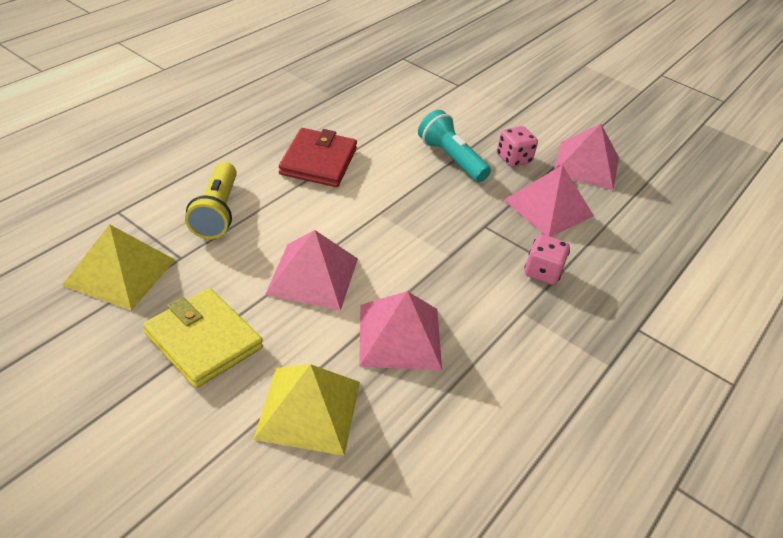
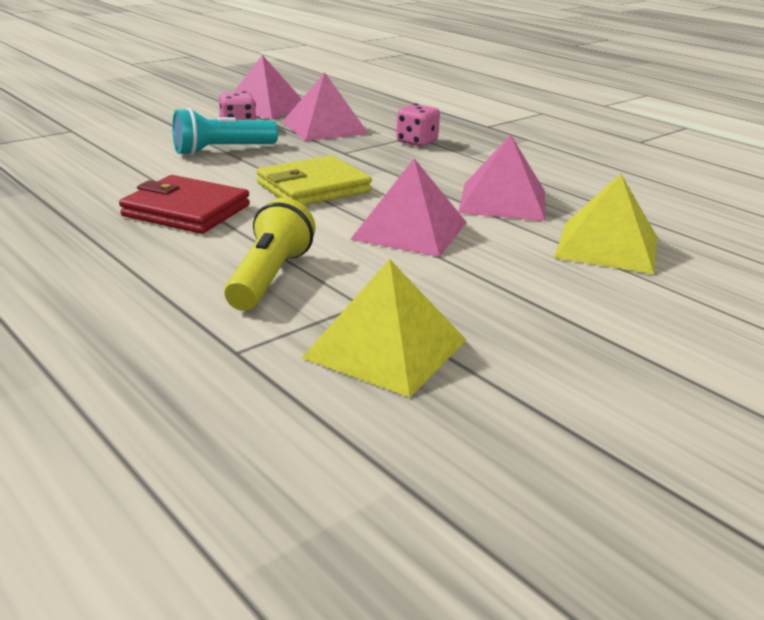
camera: 75 degrees left, 15 degrees down
yellow wallet [143,288,263,388] -> yellow wallet moved to [256,155,372,205]
yellow flashlight [185,162,237,239] -> yellow flashlight turned 90 degrees counterclockwise [224,198,316,311]

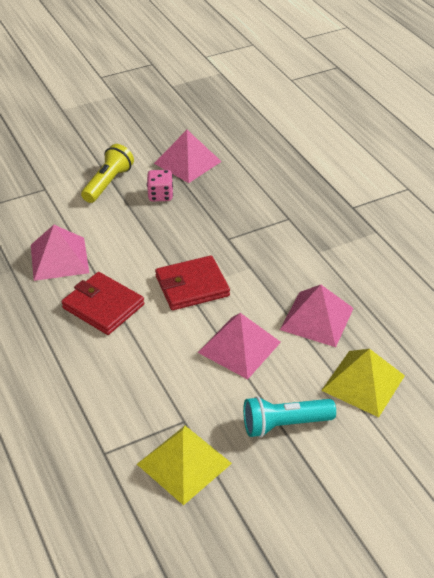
camera: 15 degrees right, 15 degrees up
turquoise flashlight [172,108,278,156] -> turquoise flashlight moved to [243,396,336,438]
yellow flashlight [224,198,316,311] -> yellow flashlight moved to [81,144,134,203]
yellow wallet [256,155,372,205] -> red wallet [155,255,230,310]
pink pyramid [282,72,369,141] -> pink pyramid moved to [31,225,89,281]
pink dice [396,103,440,147] -> none

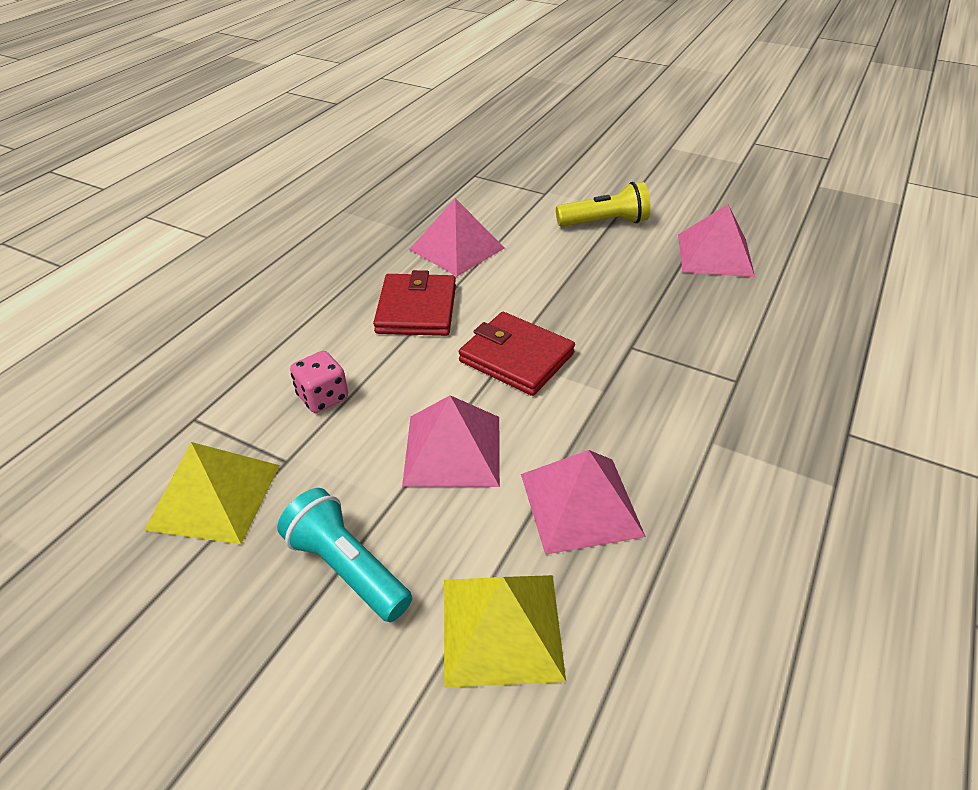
camera: 55 degrees right, 0 degrees up
pink dice [147,170,173,201] -> pink dice moved to [290,351,348,413]

